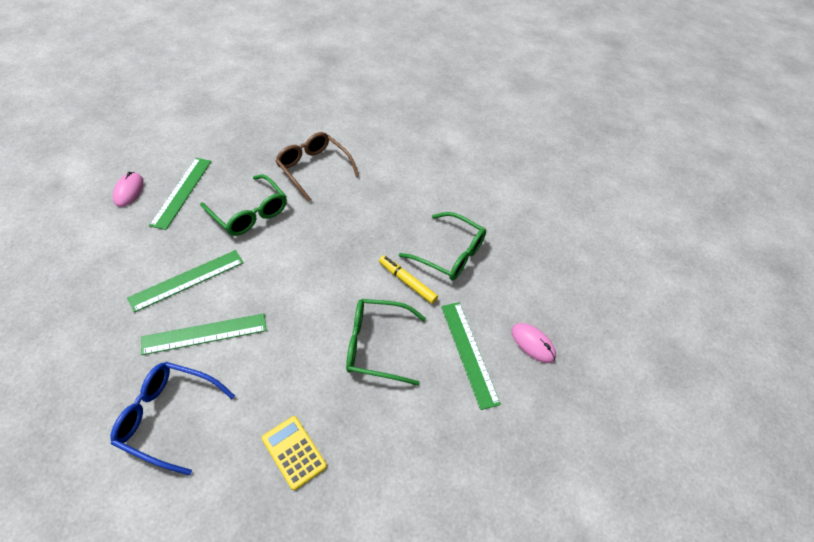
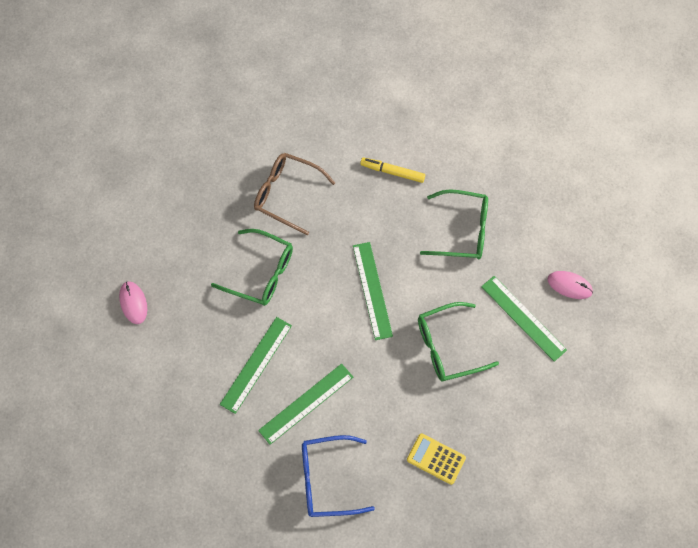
camera: 20 degrees left, 15 degrees up
green ruler [149,158,211,230] -> green ruler moved to [353,242,393,340]
yellow marker [379,255,438,304] -> yellow marker moved to [360,157,425,183]

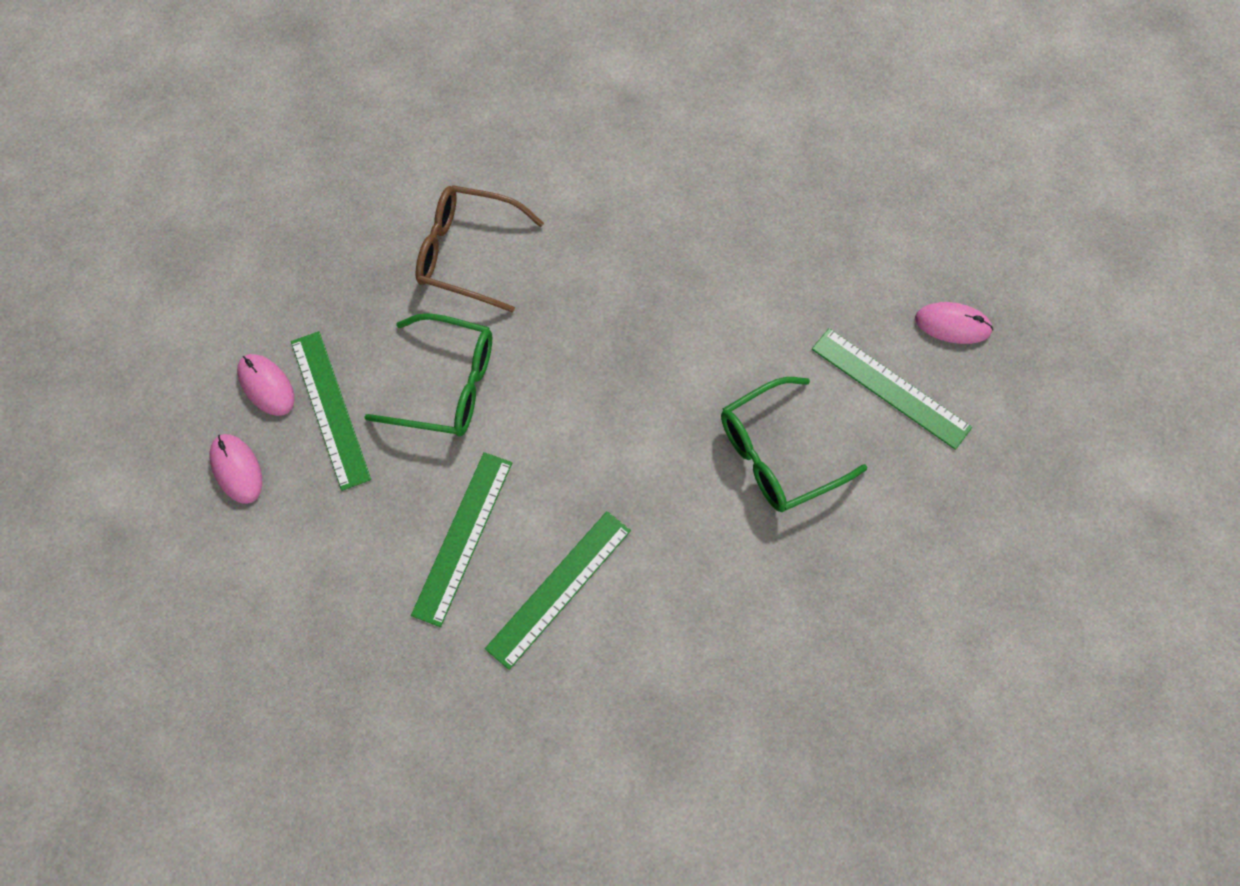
camera: 10 degrees left, 0 degrees up
blue glasses [302,435,375,517] -> none
green ruler [353,242,393,340] -> green ruler moved to [291,331,371,491]
yellow marker [360,157,425,183] -> none
yellow calculator [407,433,466,485] -> none
green glasses [420,189,488,259] -> none
none -> pink mouse [237,354,294,416]

